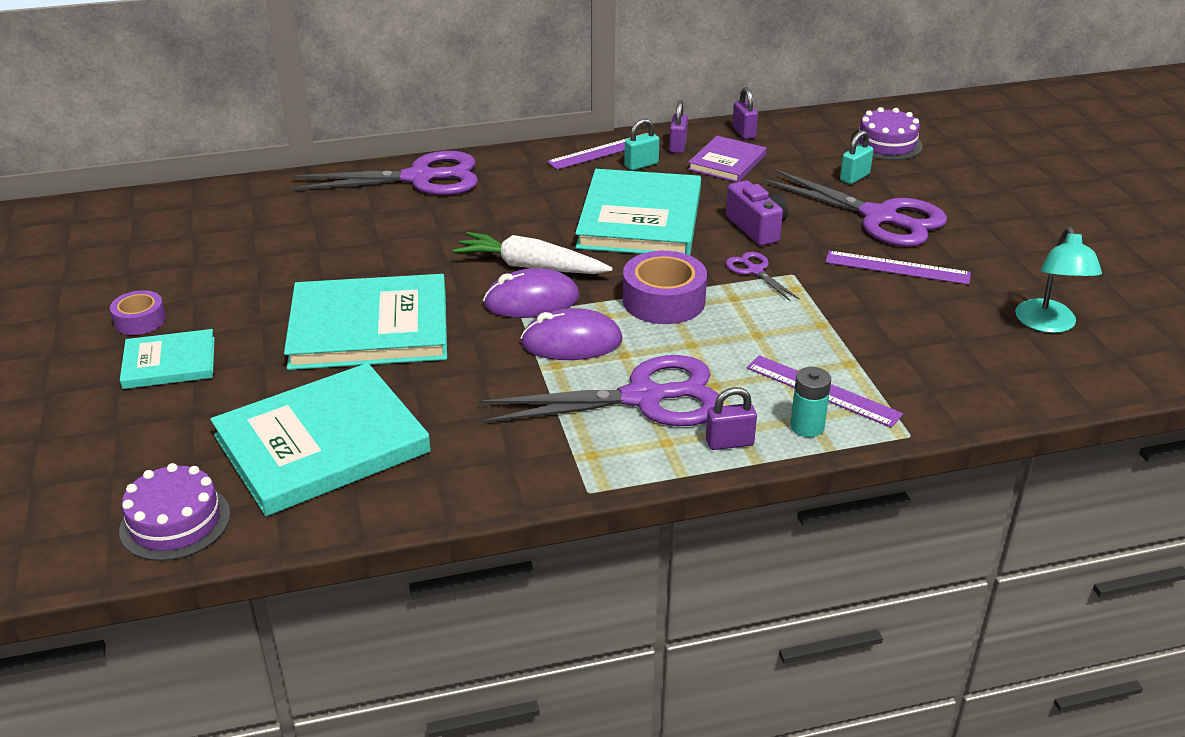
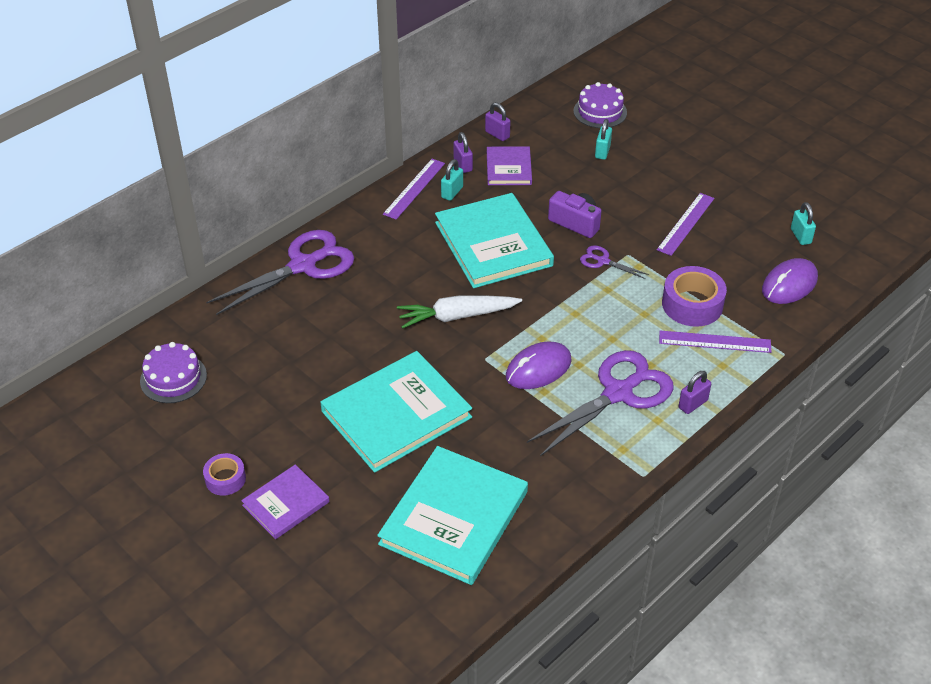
camera: 30 degrees left, 10 degrees up
purple cake [119,463,231,561] -> purple cake moved to [140,342,207,403]
turquoise book [120,329,215,389] -> purple book [241,465,330,539]
purple mouse [483,268,579,318] -> purple mouse moved to [762,258,818,304]
purple tape [623,251,707,324] -> purple tape moved to [662,266,727,327]
purple scissors [761,169,947,247] -> none
turquoise battery [790,367,831,437] -> none
purple ruler [825,251,971,285] -> purple ruler turned 45 degrees counterclockwise [657,193,714,256]
turquoise lamp [1015,227,1102,333] -> turquoise padlock [791,202,816,245]

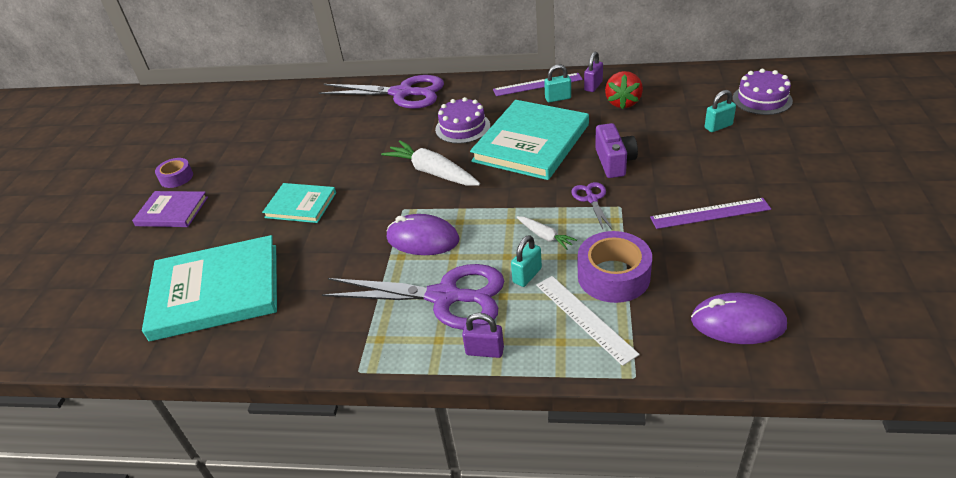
camera: 55 degrees right, 5 degrees down
purple cake [140,342,207,403] -> purple cake moved to [435,97,490,144]
turquoise book [320,351,472,473] -> turquoise book [262,183,336,223], size x0.54
purple padlock [485,102,511,141] -> none
purple book [487,146,532,185] -> red strawberry [605,71,643,109]
purple ruler [659,331,771,353] -> white ruler [536,276,640,366]
turquoise padlock [791,202,816,245] -> turquoise padlock moved to [511,235,542,287]
none -> white carrot [517,216,577,250]

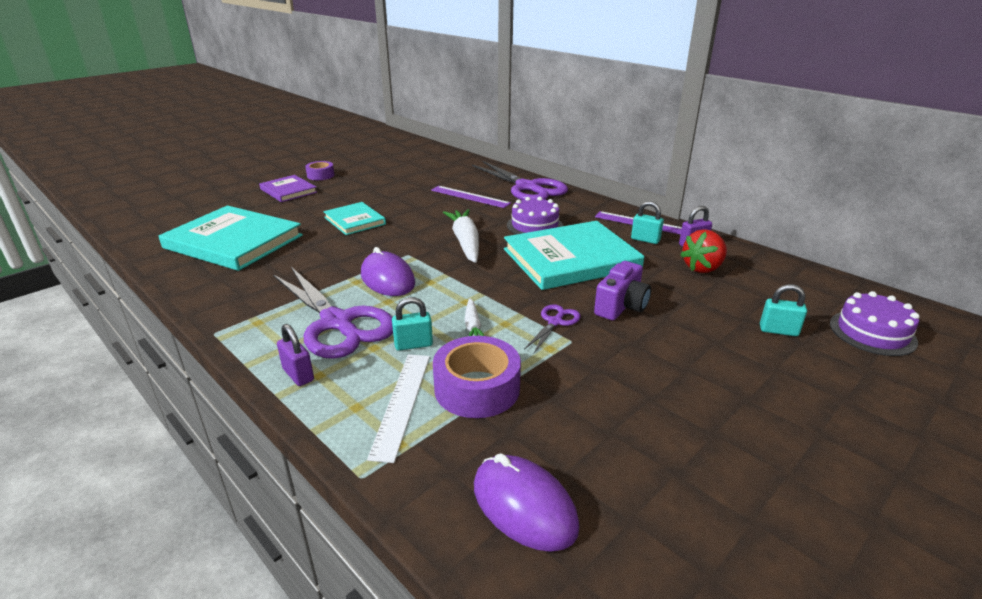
camera: 35 degrees right, 10 degrees down
purple ruler [650,198,771,229] -> purple ruler moved to [431,186,511,208]

